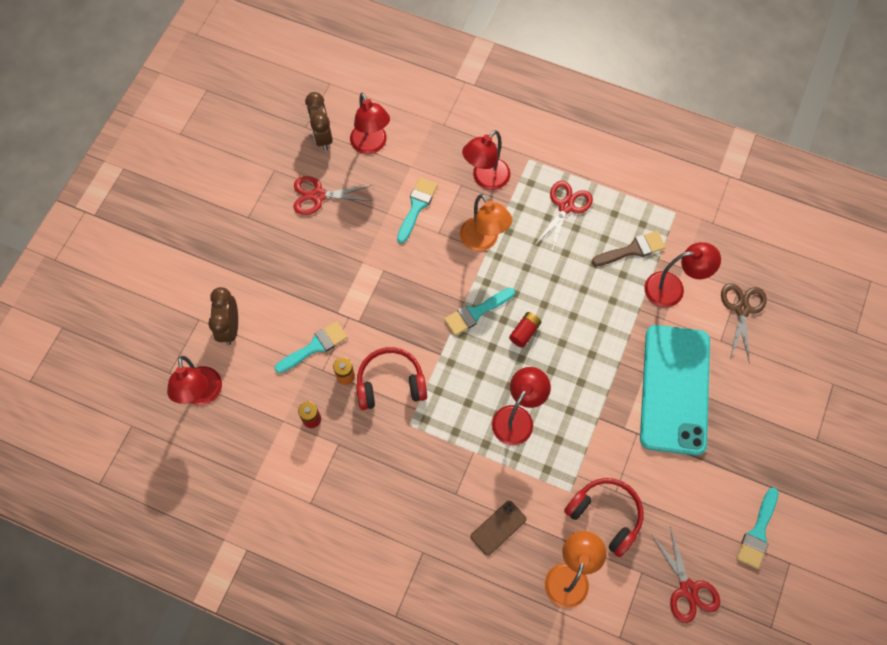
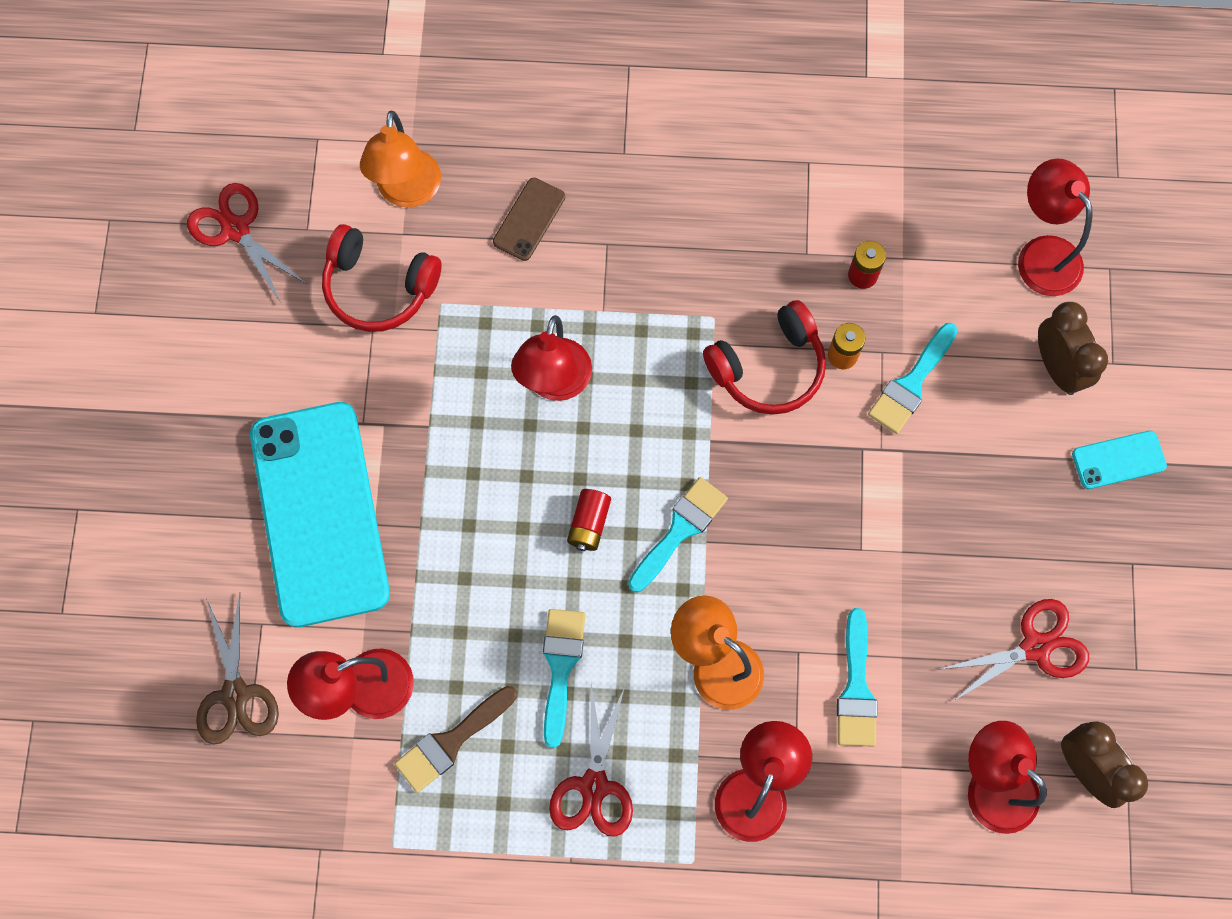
camera: 160 degrees right, 5 degrees up
turquoise brush [736,487,779,569] -> turquoise brush moved to [543,609,586,748]
none -> turquoise phone [1072,431,1167,489]

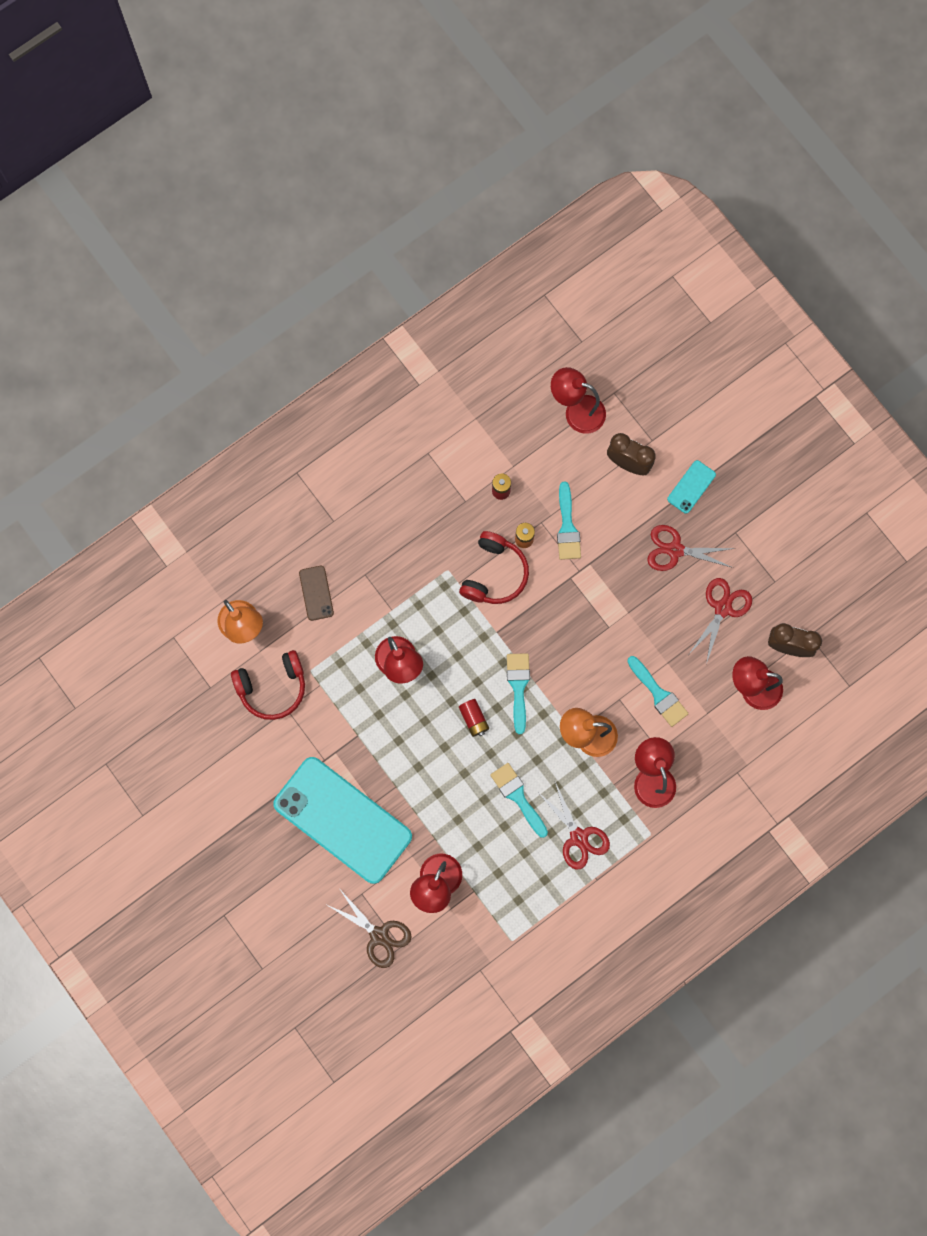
camera: 40 degrees left, 5 degrees up
red scissors [187,183,305,303] -> red scissors moved to [647,525,735,571]
brown brush [394,686,517,793] -> none

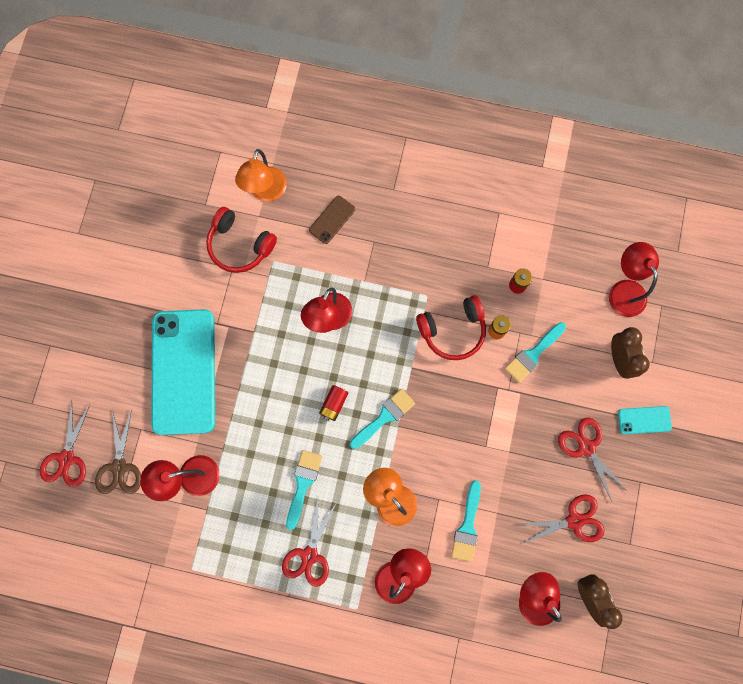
camera: 50 degrees right, 0 degrees up
none -> red scissors [40,401,90,487]

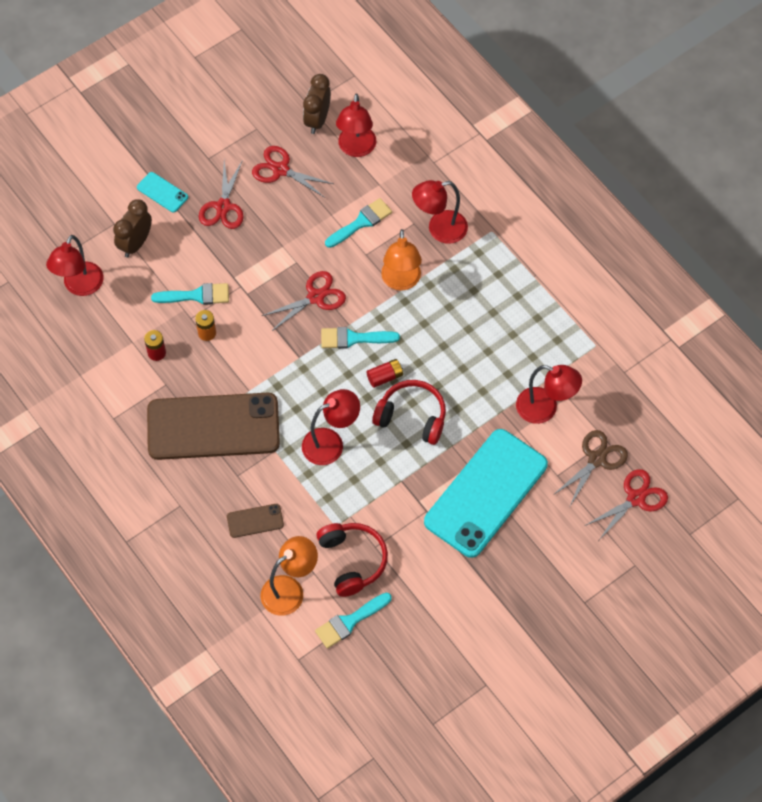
camera: 140 degrees left, 15 degrees down
red scissors [282,495,336,587] -> red scissors moved to [262,271,346,331]
turquoise brush [286,450,322,530] -> turquoise brush moved to [315,593,392,649]
red headphones [416,295,486,360] -> red headphones moved to [372,380,446,445]
none -> brown phone [147,393,280,460]

